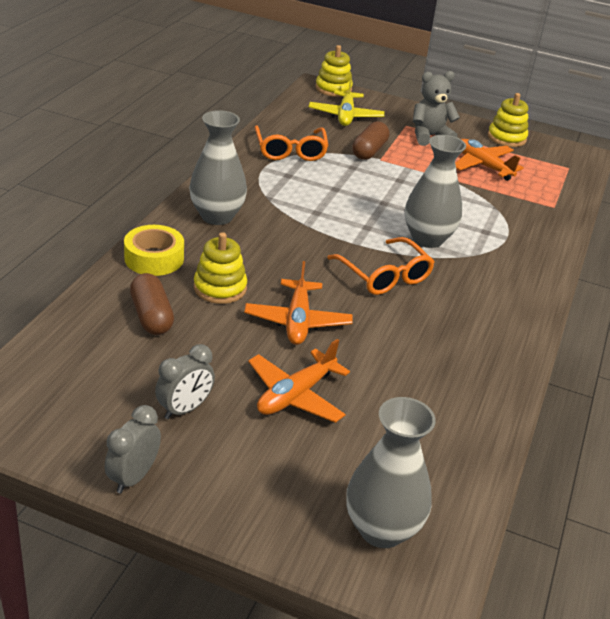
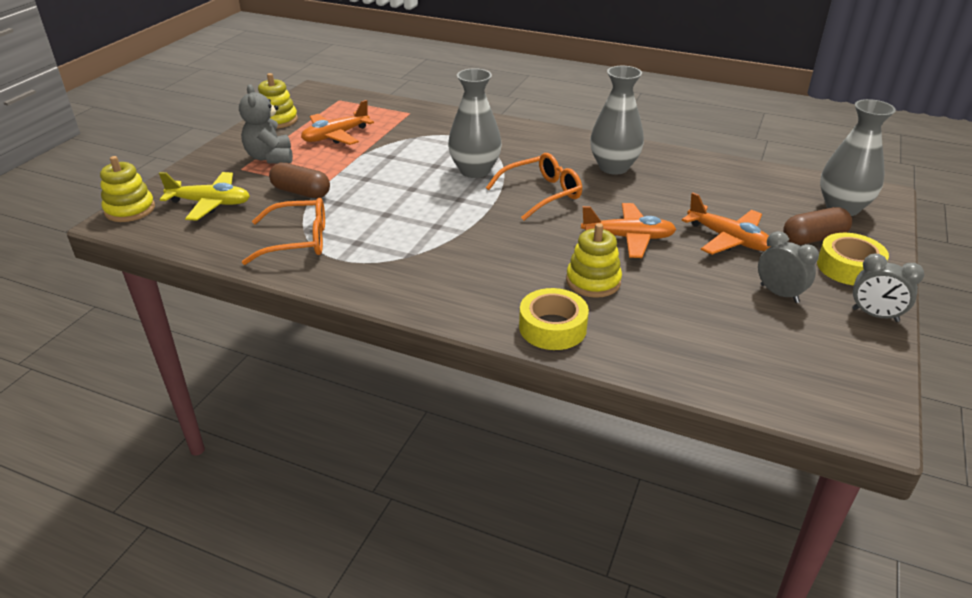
camera: 85 degrees left, 0 degrees up
brown capsule [130,273,174,335] -> brown capsule moved to [783,207,852,245]
grey vase [189,110,247,225] -> grey vase moved to [590,66,644,175]
none -> yellow tape [817,233,889,285]

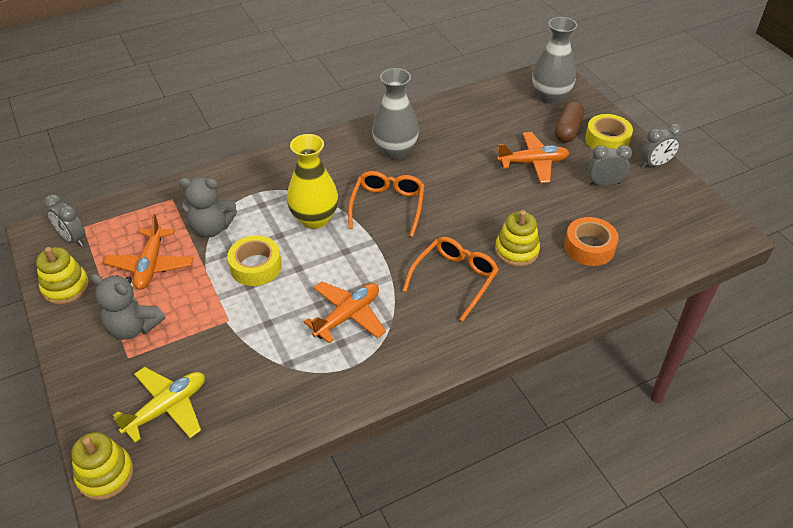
camera: 50 degrees left, 10 degrees up
orange glasses [242,198,325,265] -> orange glasses moved to [402,237,499,321]
brown capsule [269,163,330,198] -> none
grey vase [448,68,502,178] -> yellow vase [287,134,338,229]
yellow tape [519,288,589,350] -> yellow tape moved to [227,235,282,286]
orange plane [581,203,677,258] -> orange plane moved to [304,281,386,344]
none -> grey clock [44,194,85,246]
none -> grey teddy bear [179,177,237,237]
none -> orange tape [564,217,619,266]

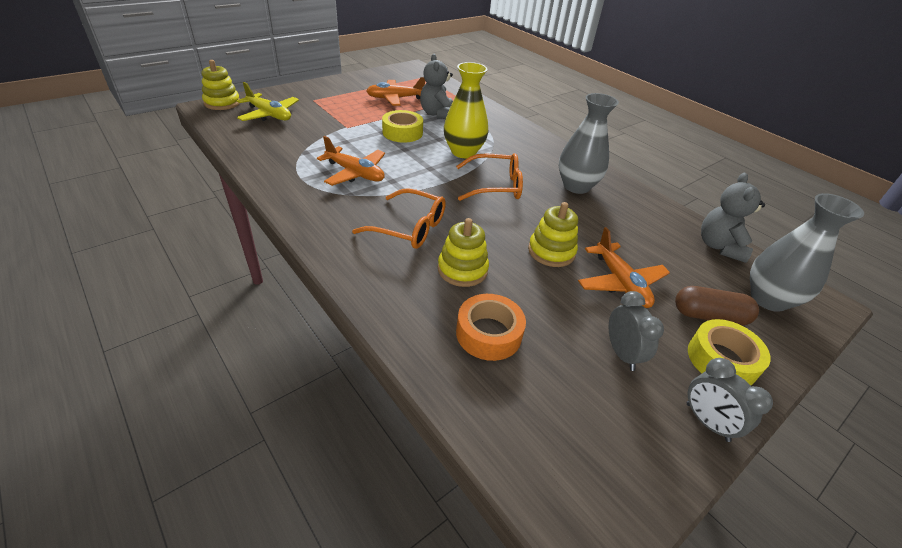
camera: 75 degrees right, 5 degrees down
yellow stacking toy [36,247,89,304] -> yellow stacking toy moved to [528,202,578,267]
grey clock [44,194,85,246] -> none
grey teddy bear [90,274,165,340] -> grey teddy bear moved to [701,173,765,263]

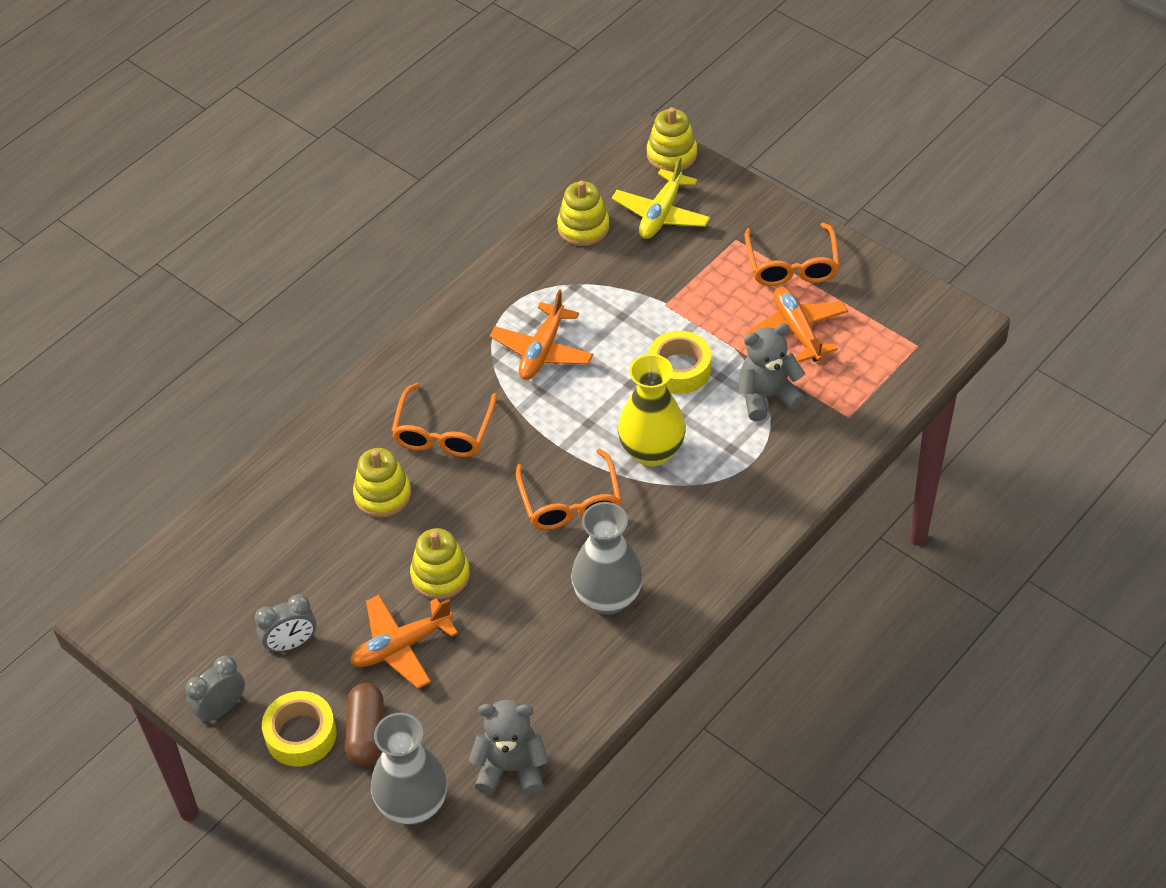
camera: 85 degrees right, 10 degrees up
orange tape [456,294,526,361] -> none
none -> yellow stacking toy [557,181,609,246]
none -> orange glasses [745,223,840,286]

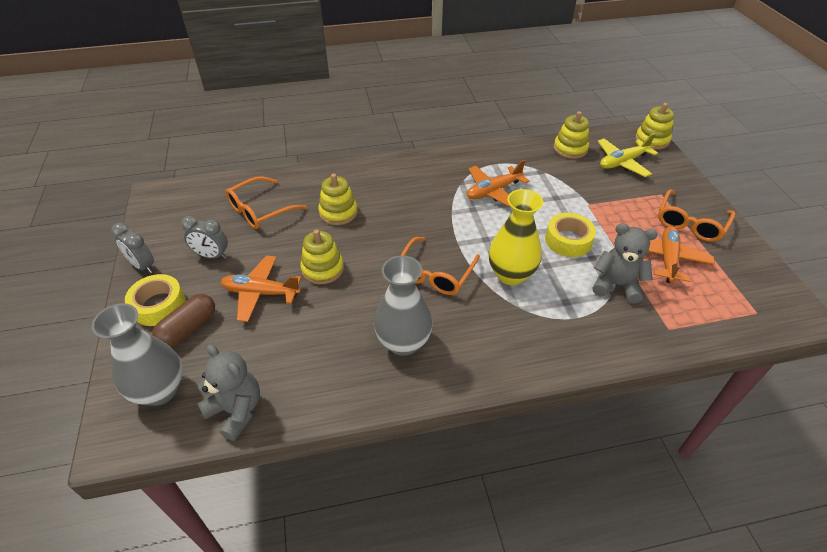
camera: 35 degrees right, 5 degrees down
grey clock [185,656,245,724] -> grey clock turned 135 degrees counterclockwise [111,223,154,273]
orange glasses [391,383,497,457] -> orange glasses moved to [226,176,307,229]

